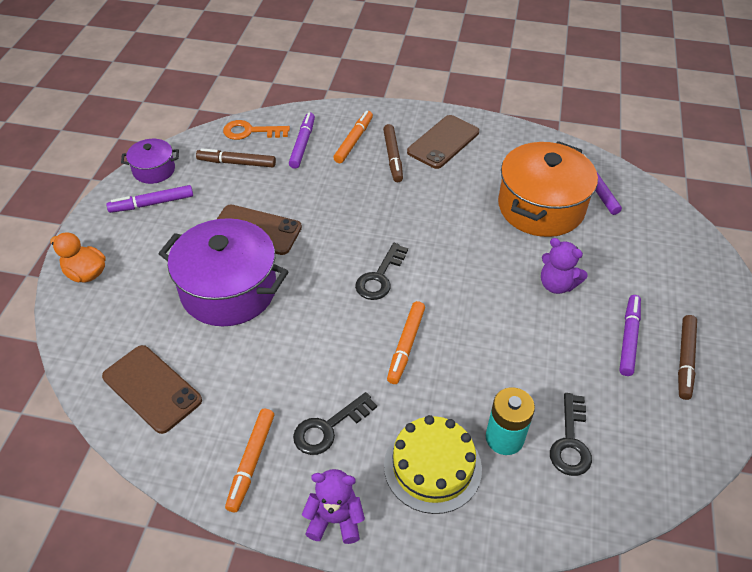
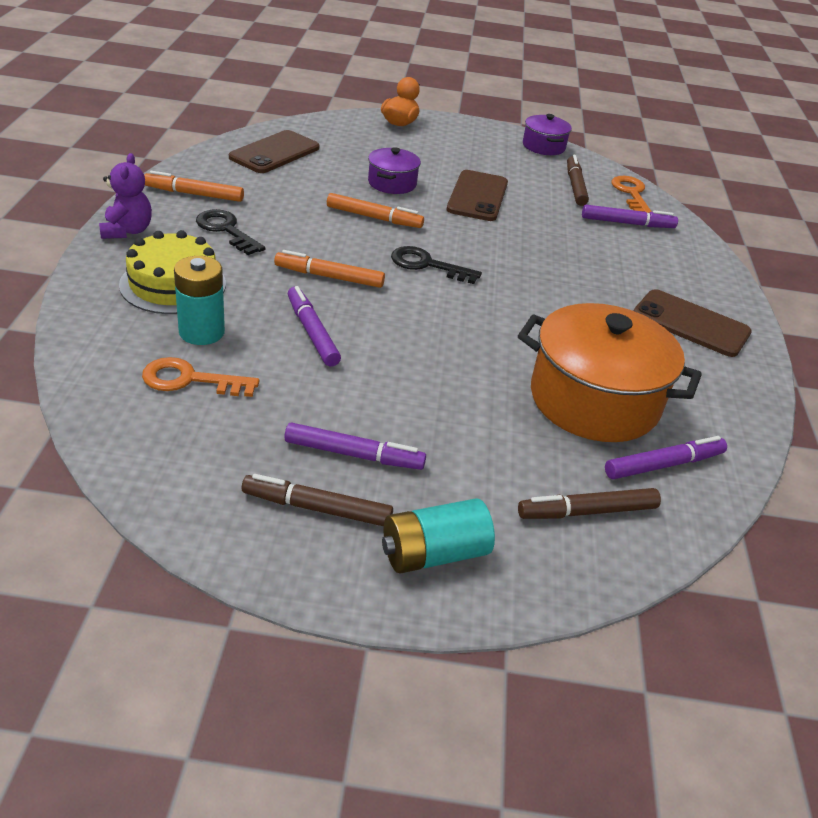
camera: 80 degrees right, 10 degrees down
purple marker [106,185,193,213] -> purple marker moved to [288,286,341,367]
purple pot [158,218,289,326] -> purple pot [368,147,421,194], size x0.50
orange marker [333,111,373,163] -> orange marker moved to [327,193,424,228]
brown marker [383,124,403,182] -> brown marker moved to [518,488,661,519]
purple teddy bear [541,238,588,294] -> none
black key [550,393,592,476] -> orange key [142,357,259,397]
none -> turquoise battery [382,499,495,574]

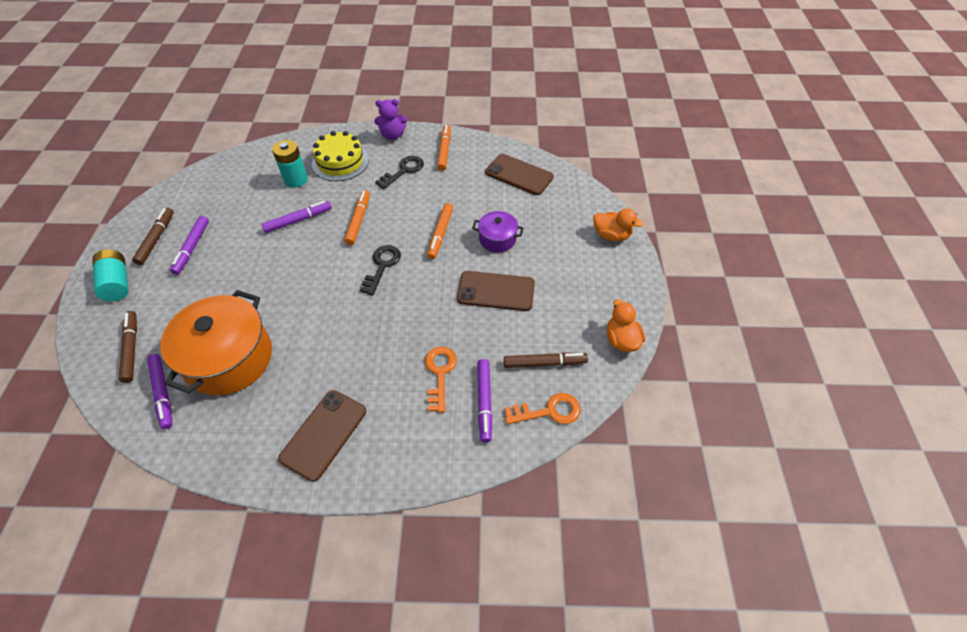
camera: 90 degrees right, 15 degrees up
orange key [142,357,259,397] -> orange key moved to [425,347,457,413]
purple pot [523,114,572,155] -> orange duck [607,299,645,352]

